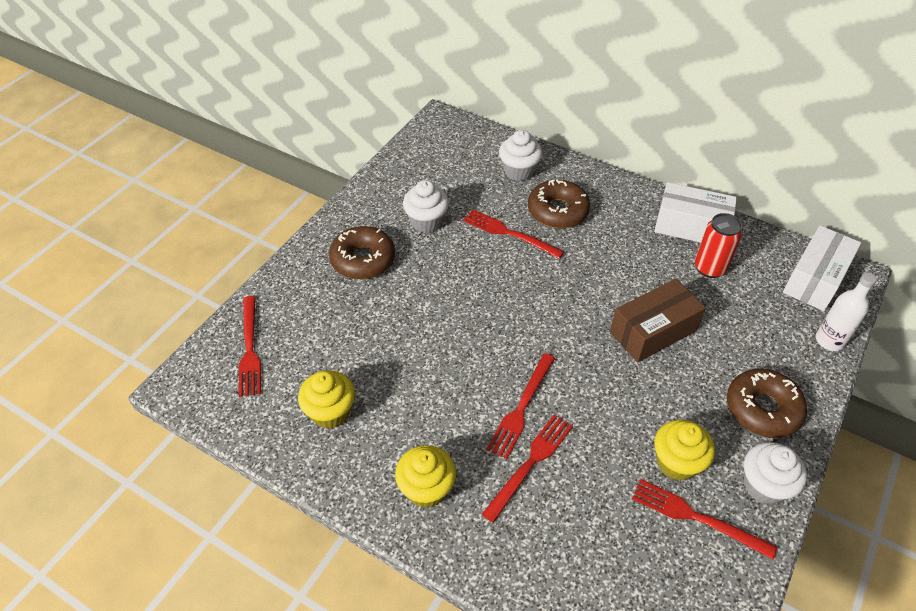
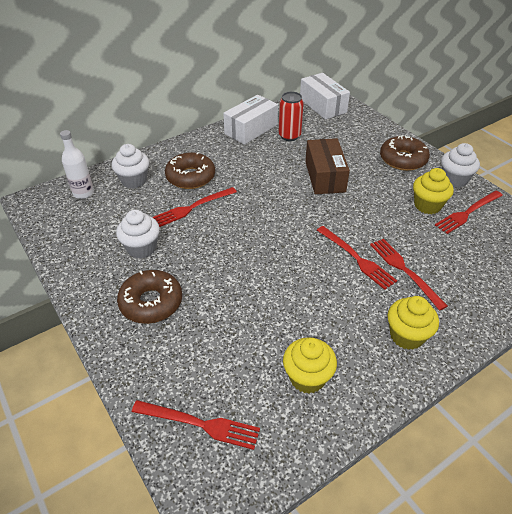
camera: 65 degrees left, 5 degrees down
white bottle [816,273,877,351] -> white bottle moved to [60,130,94,199]

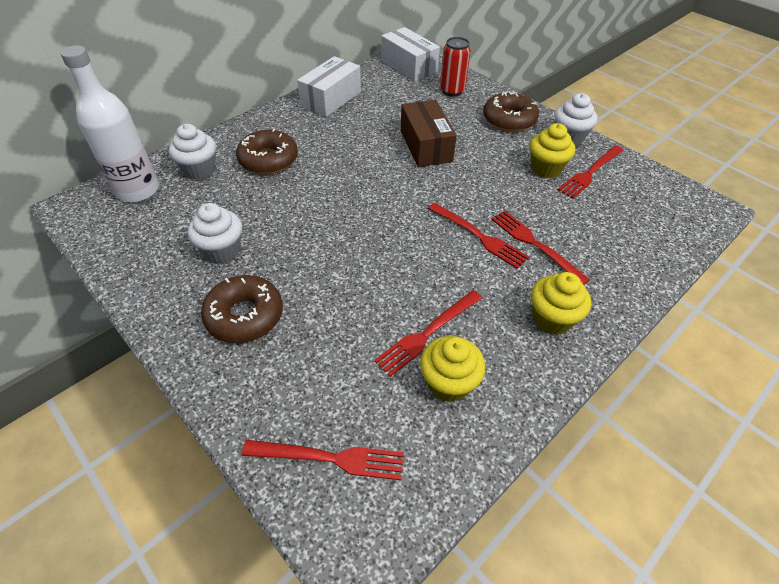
camera: 10 degrees left, 5 degrees up
white bottle [60,130,94,199] -> white bottle [60,45,159,203], size x1.64
red fork [152,187,237,227] -> red fork moved to [374,290,482,377]
red can [279,91,304,141] -> red can moved to [440,37,471,97]

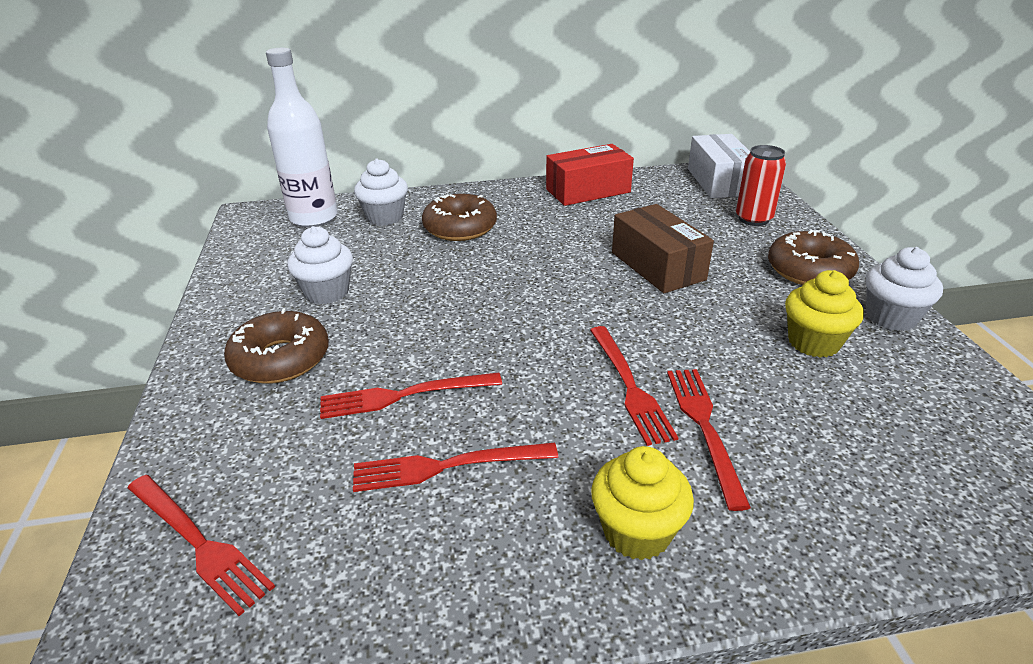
camera: 35 degrees right, 15 degrees down
white box [297,56,361,117] -> red box [546,144,634,206]
brown box [401,100,457,167] -> brown box turned 45 degrees counterclockwise [612,204,714,293]
yellow cupcake [420,336,485,402] -> none
red fork [558,145,623,198] -> red fork moved to [320,372,502,419]

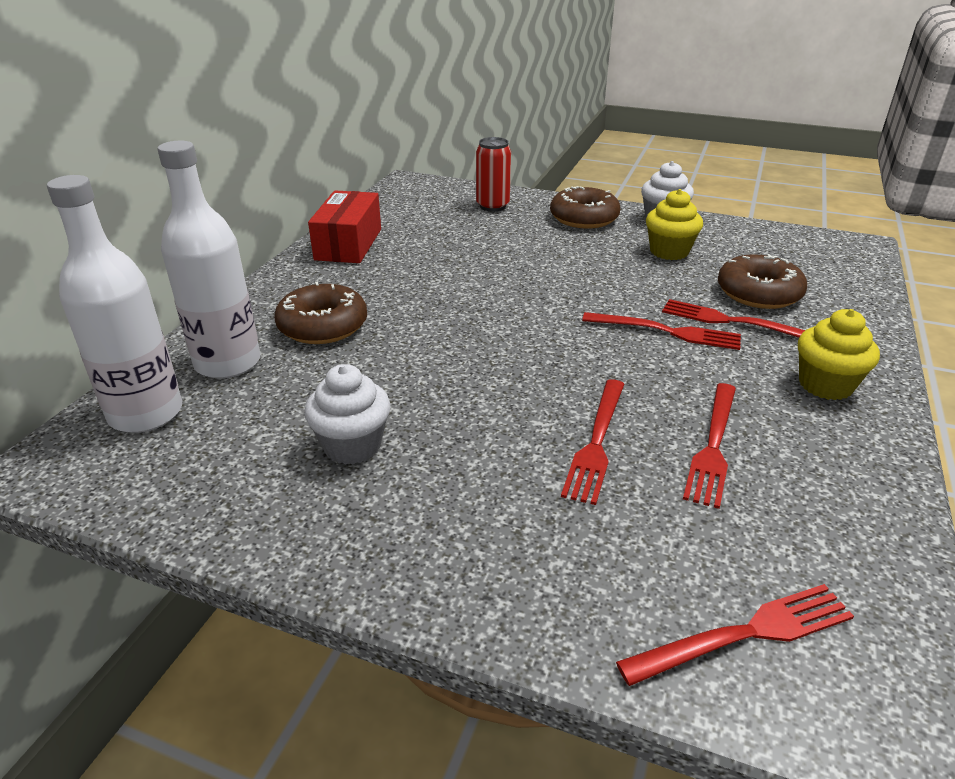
camera: 60 degrees left, 0 degrees up
brown donut [224,308,329,384] -> brown donut moved to [718,254,807,309]
white cupcake [354,158,408,226] -> white bottle [157,141,260,379]
brown box [612,204,714,293] -> none
white box [688,134,750,198] -> none

